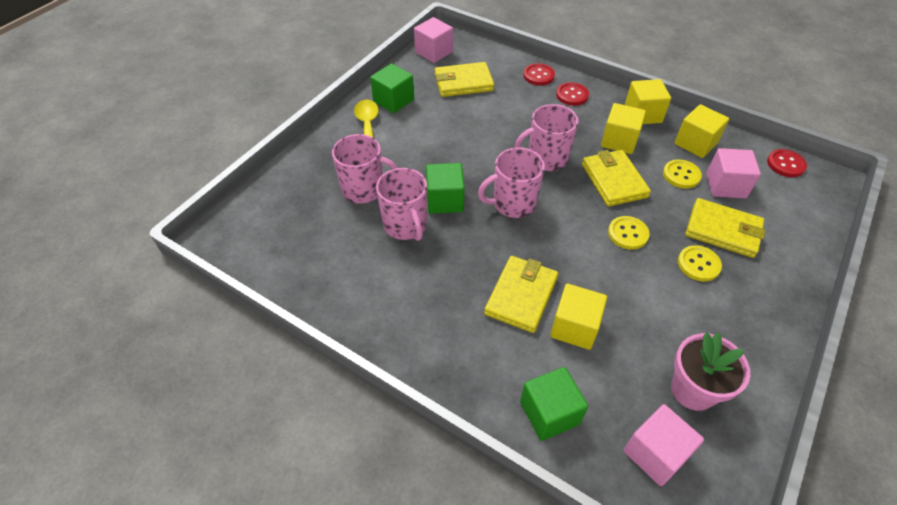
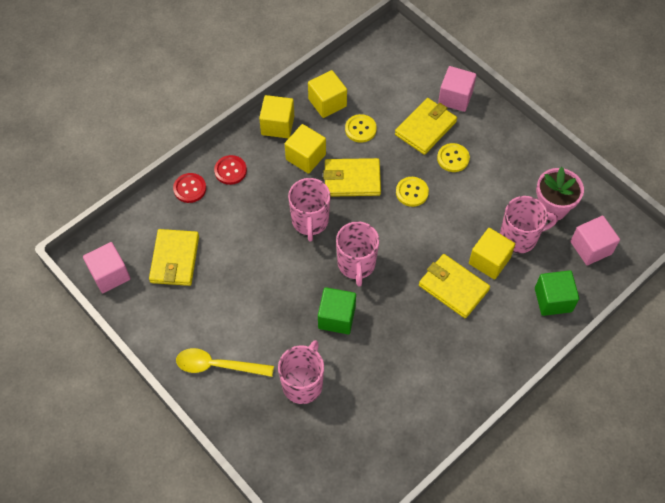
camera: 75 degrees left, 10 degrees up
green cube [370,63,414,113] -> none
pink mug [376,168,427,241] -> pink mug moved to [500,196,558,253]
pink cube [706,148,761,198] -> pink cube moved to [438,66,476,112]
red button [767,149,807,177] -> none

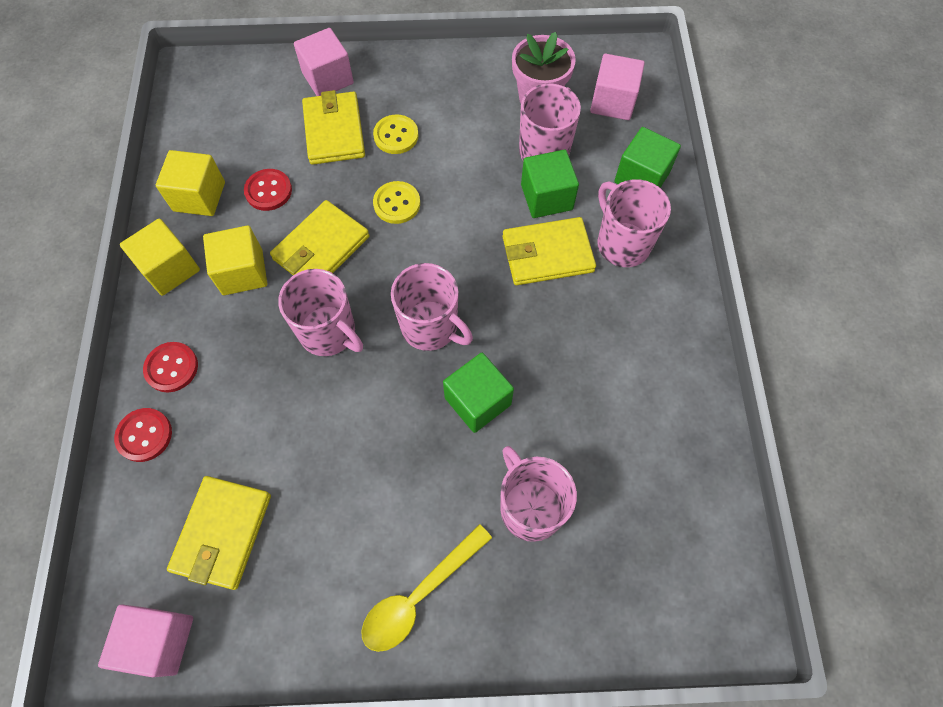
camera: 50 degrees left, 5 degrees up
yellow wallet [149,229,199,286] -> yellow wallet turned 60 degrees clockwise [167,476,271,590]
yellow button [345,114,377,143] -> red button [244,169,292,211]
yellow cube [469,228,515,279] -> green cube [521,150,579,218]
none -> pink mug [597,179,671,267]

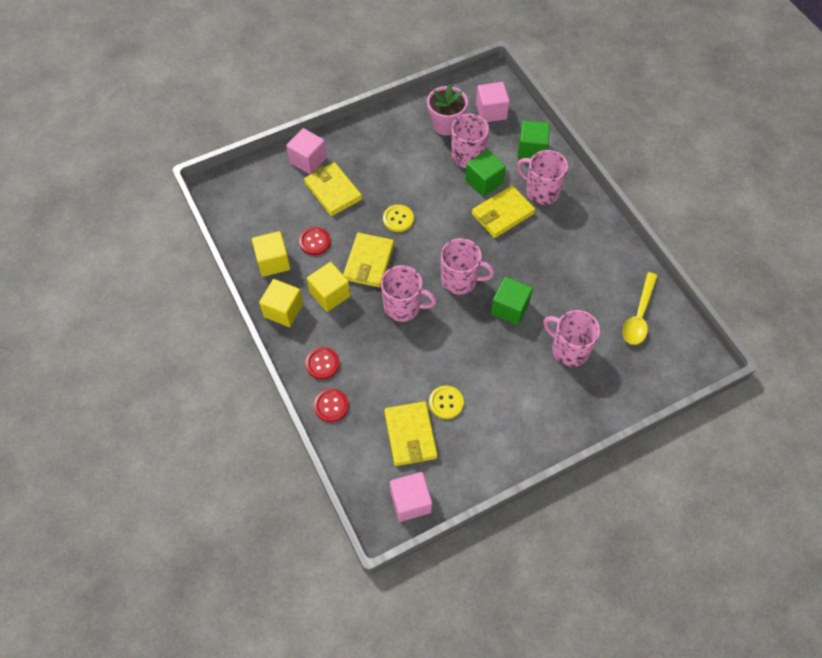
camera: 25 degrees left, 5 degrees down
yellow spoon [361,524,492,652] -> yellow spoon moved to [623,272,658,345]
yellow button [373,115,419,154] -> yellow button moved to [429,386,464,419]

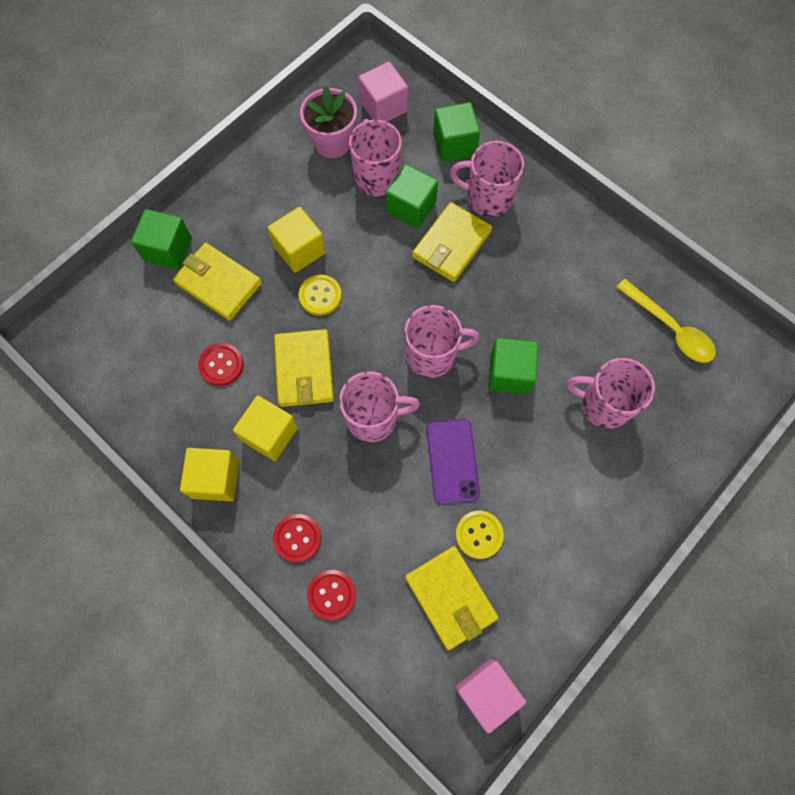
camera: 20 degrees left, 10 degrees up
yellow cube [252,231,291,277] -> yellow cube moved to [268,207,326,273]
pink cube [286,128,327,174] -> green cube [131,209,192,270]
yellow spoon [623,272,658,345] -> yellow spoon turned 45 degrees counterclockwise [616,279,716,363]
none -> purple phone [426,419,480,504]

